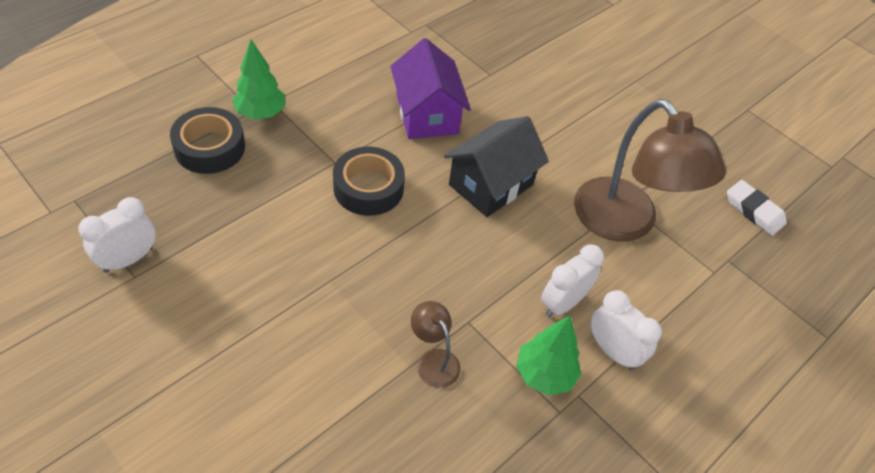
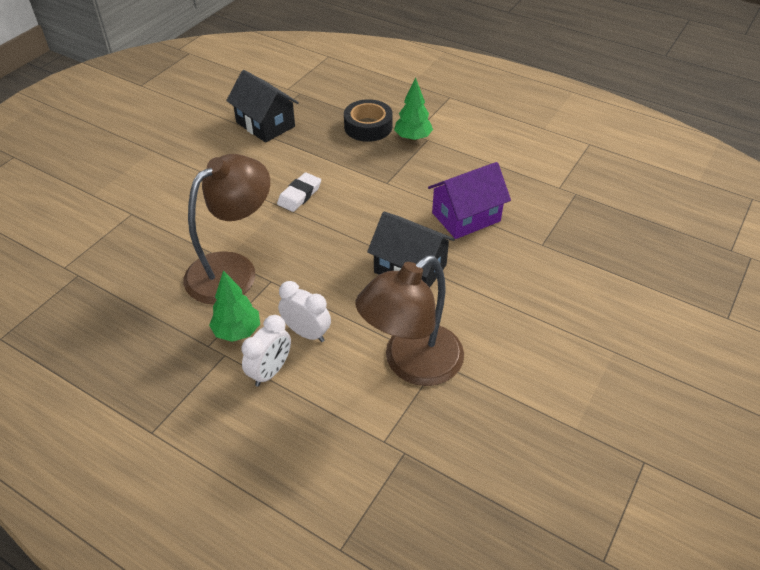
camera: 80 degrees right, 5 degrees down
white clock [78,197,156,273] -> black house [226,70,299,143]
black tape [333,147,405,216] -> none
brown lamp [411,301,461,388] -> brown lamp [183,154,270,304], size x2.27
white eraser [727,180,787,236] -> white eraser moved to [277,172,321,212]

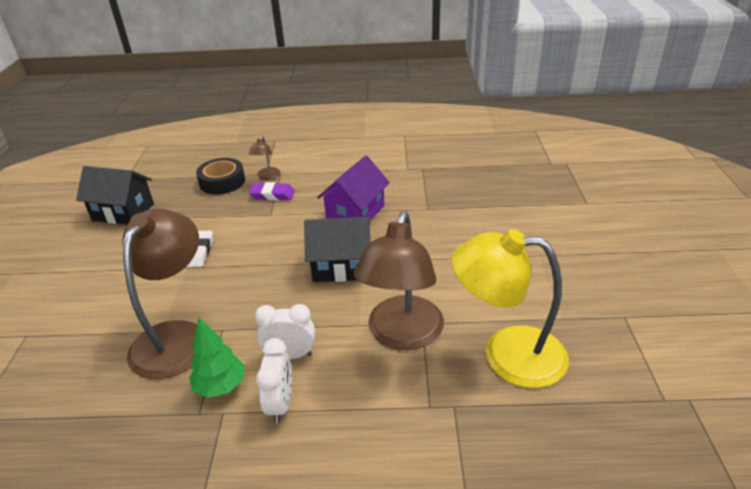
camera: 30 degrees left, 10 degrees down
green tree [394,77,433,141] -> brown lamp [249,136,281,180]
none -> purple eraser [249,182,295,200]
none -> yellow lamp [451,229,569,388]

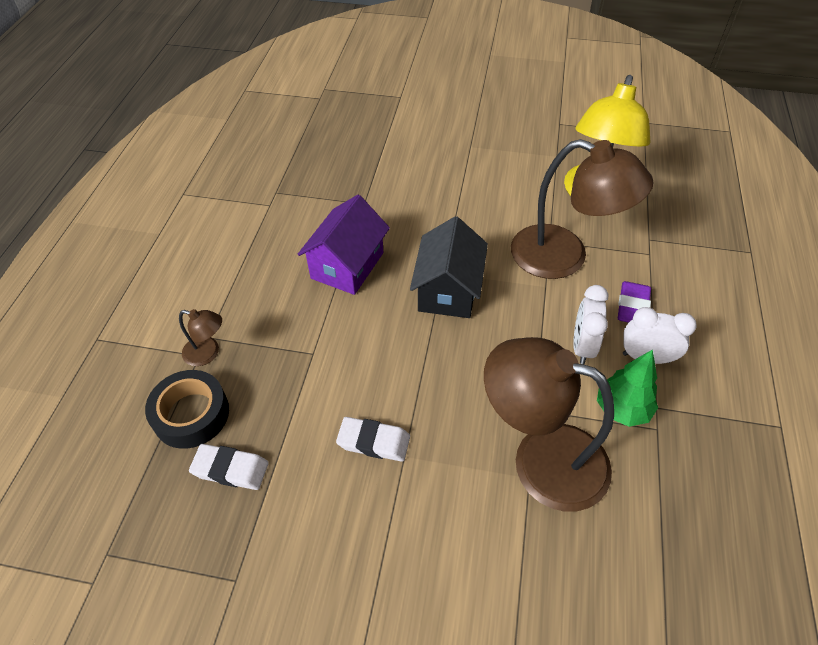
camera: 80 degrees left, 15 degrees up
black house [76,166,154,225] -> none
purple eraser [249,182,295,200] -> purple eraser moved to [618,281,651,323]
purple house [317,156,390,220] -> purple house turned 75 degrees clockwise [298,195,390,295]
none -> white eraser [189,444,269,490]

